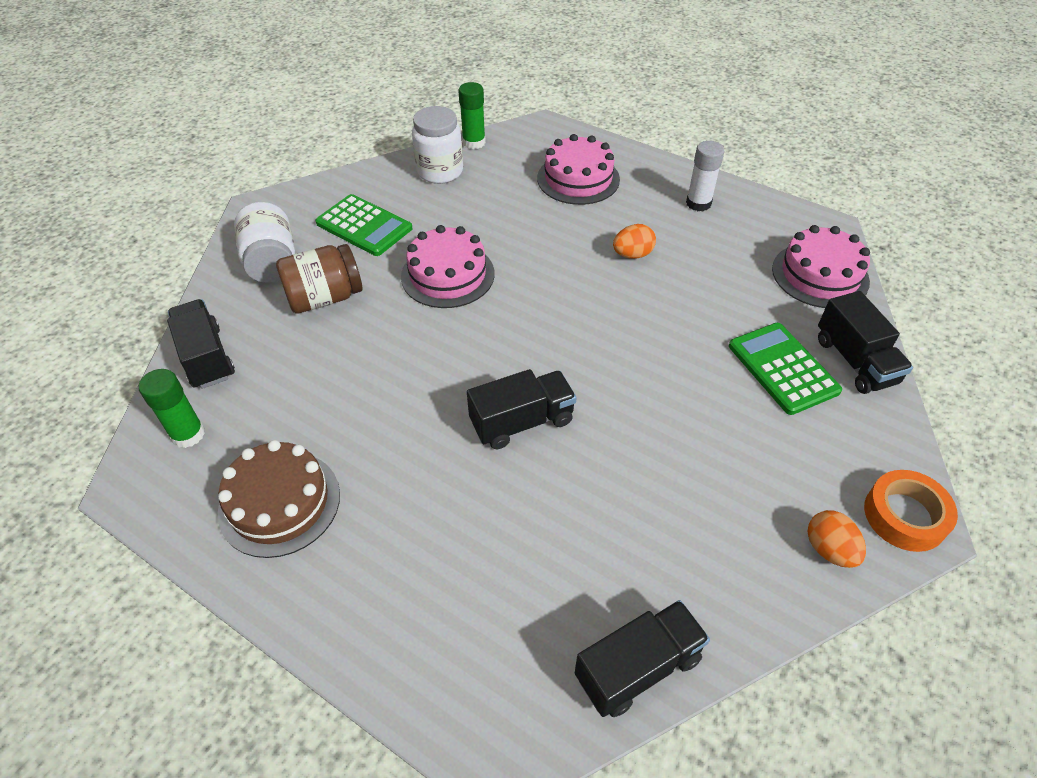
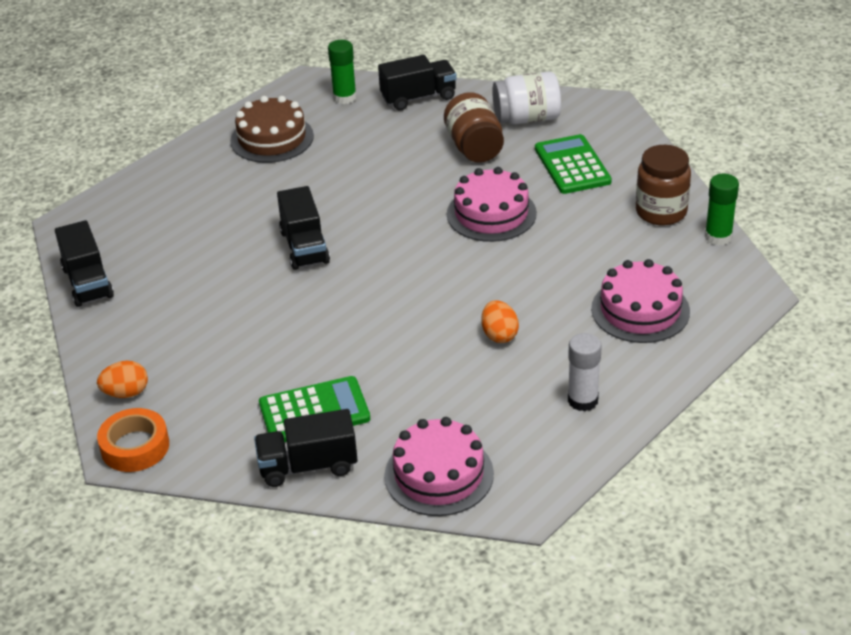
camera: 100 degrees right, 10 degrees down
green calculator [315,194,413,256] -> green calculator turned 120 degrees clockwise [535,134,612,194]
white jar [412,106,463,184] -> brown jar [636,145,691,226]

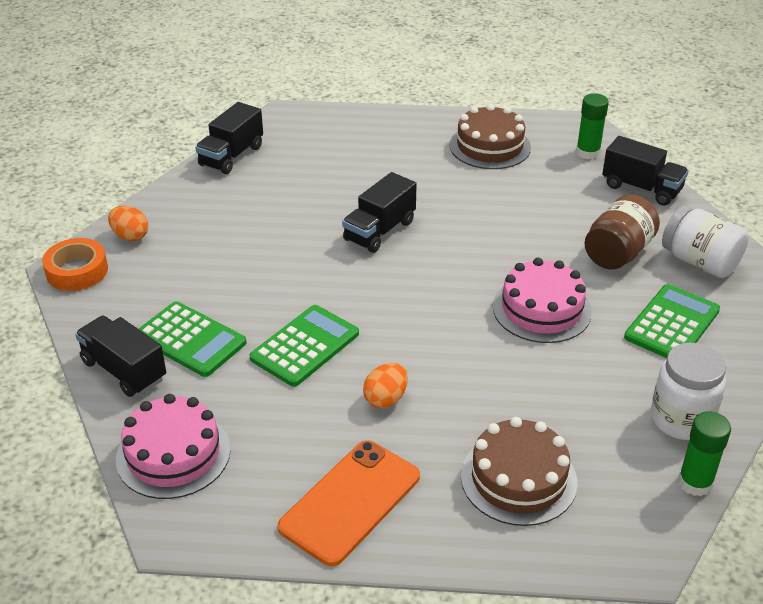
camera: 50 degrees right, 0 degrees up
white glue stick [568,333,602,411] -> orange phone [278,440,420,566]
pink cake [591,259,690,343] -> brown cake [461,417,578,526]
brown jar [636,145,691,226] -> white jar [651,343,726,440]
none -> green calculator [250,305,359,387]

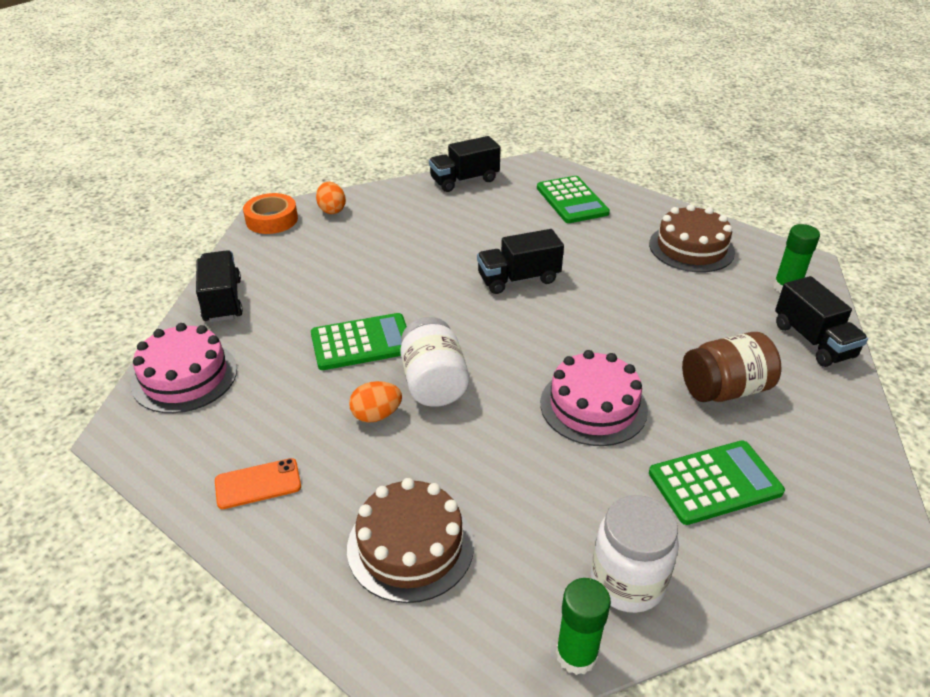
camera: 35 degrees right, 0 degrees up
green calculator [139,301,247,377] -> green calculator moved to [537,176,610,223]
orange phone [278,440,420,566] -> orange phone [215,458,301,509], size x0.56
white jar [662,206,749,278] -> white jar moved to [400,317,469,407]

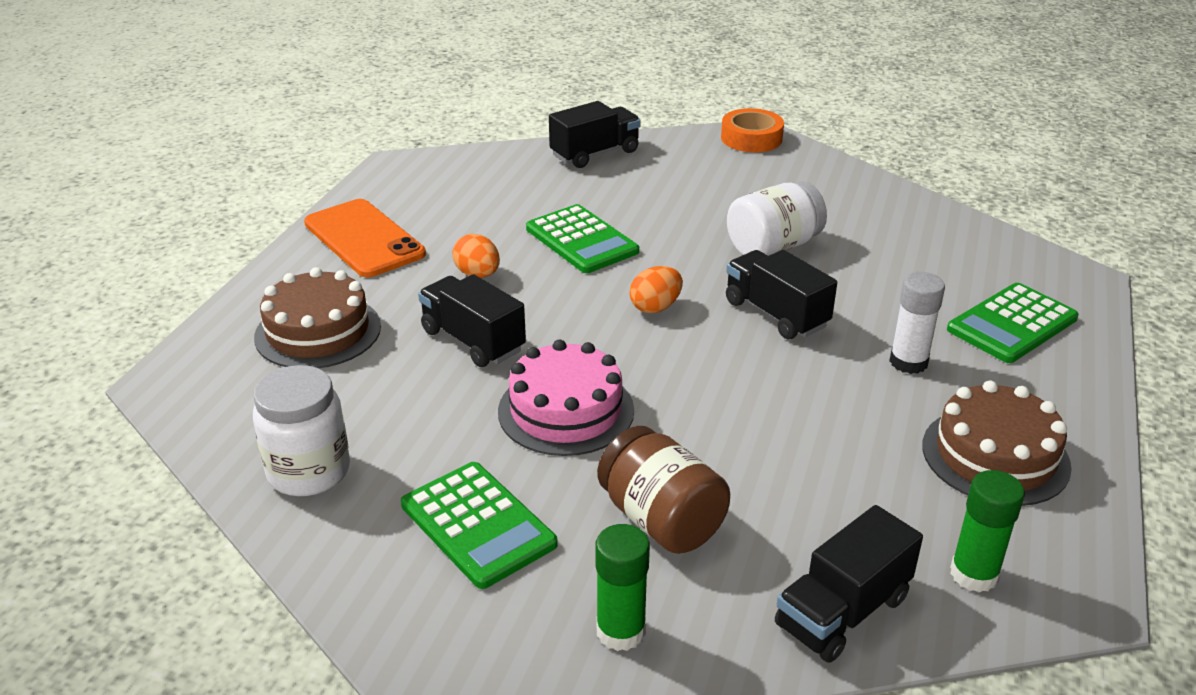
camera: 70 degrees right, 5 degrees down
pink cake [131,323,237,413] -> none
orange phone [215,458,301,509] -> orange phone [304,199,426,277], size x1.77
orange egg [316,182,346,214] -> orange egg moved to [629,266,683,313]
white jar [400,317,469,407] -> white jar moved to [727,181,827,256]
black truck [429,136,501,192] -> black truck moved to [418,274,526,367]
green glue stick [556,578,611,675] -> green glue stick moved to [595,524,650,651]
none -> white glue stick [889,272,945,374]

